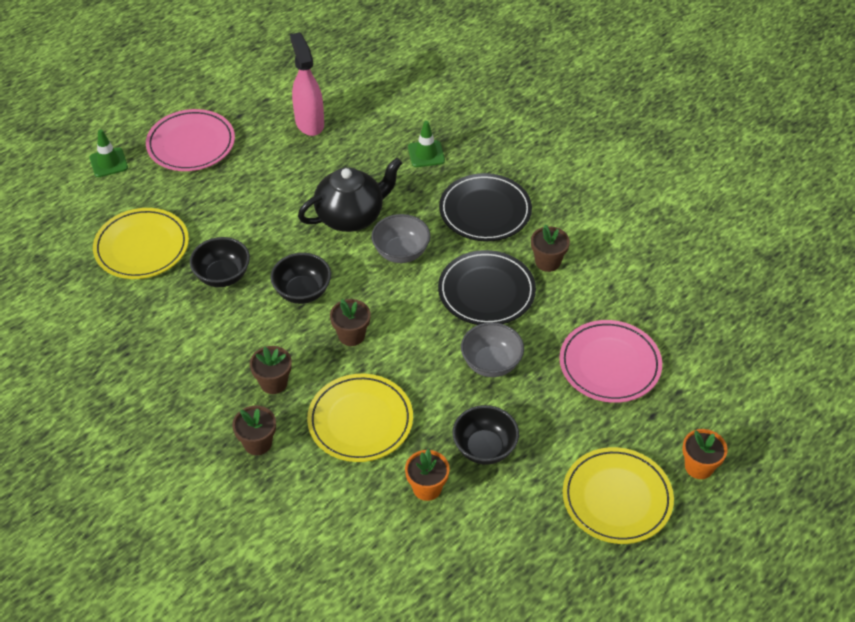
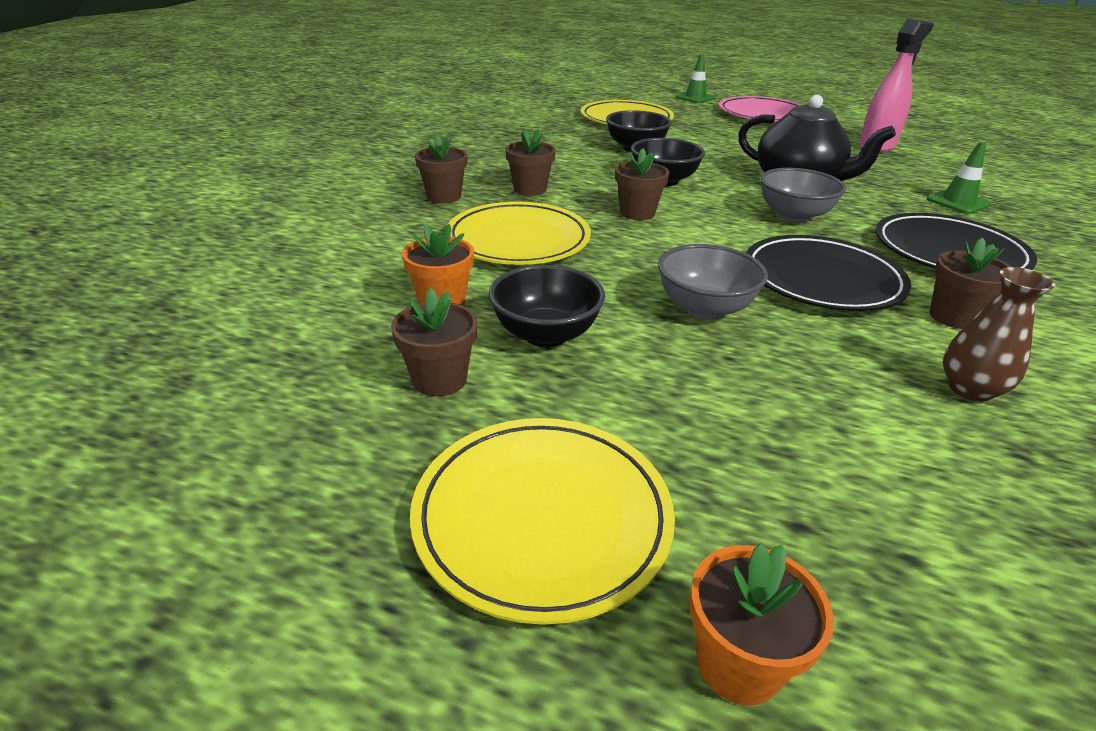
camera: 65 degrees right, 15 degrees down
pink plate [559,320,662,403] -> none
none -> brown flower pot [391,288,478,397]
none -> brown vase [943,267,1055,402]

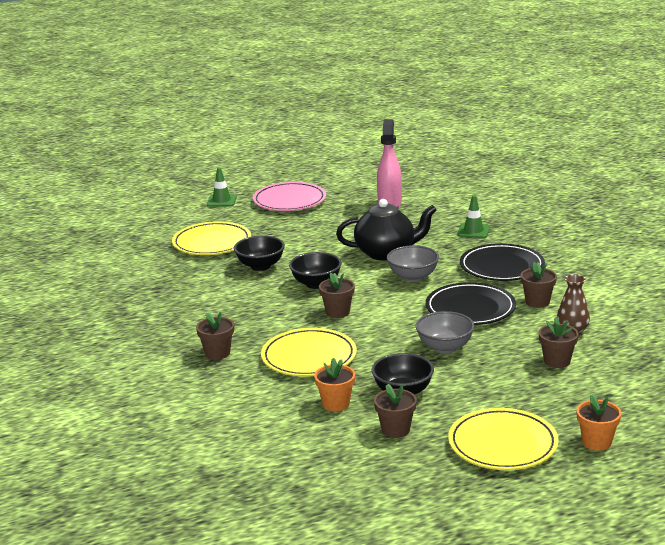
camera: 40 degrees left, 10 degrees down
brown flower pot [505,129,556,196] -> brown flower pot moved to [539,317,579,368]

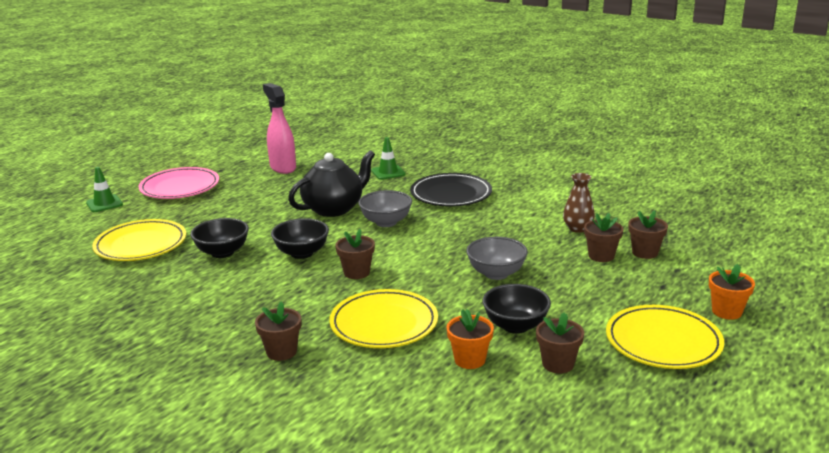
camera: 35 degrees left, 0 degrees up
black plate [426,282,516,325] -> none
brown flower pot [521,262,557,308] -> brown flower pot moved to [628,210,668,259]

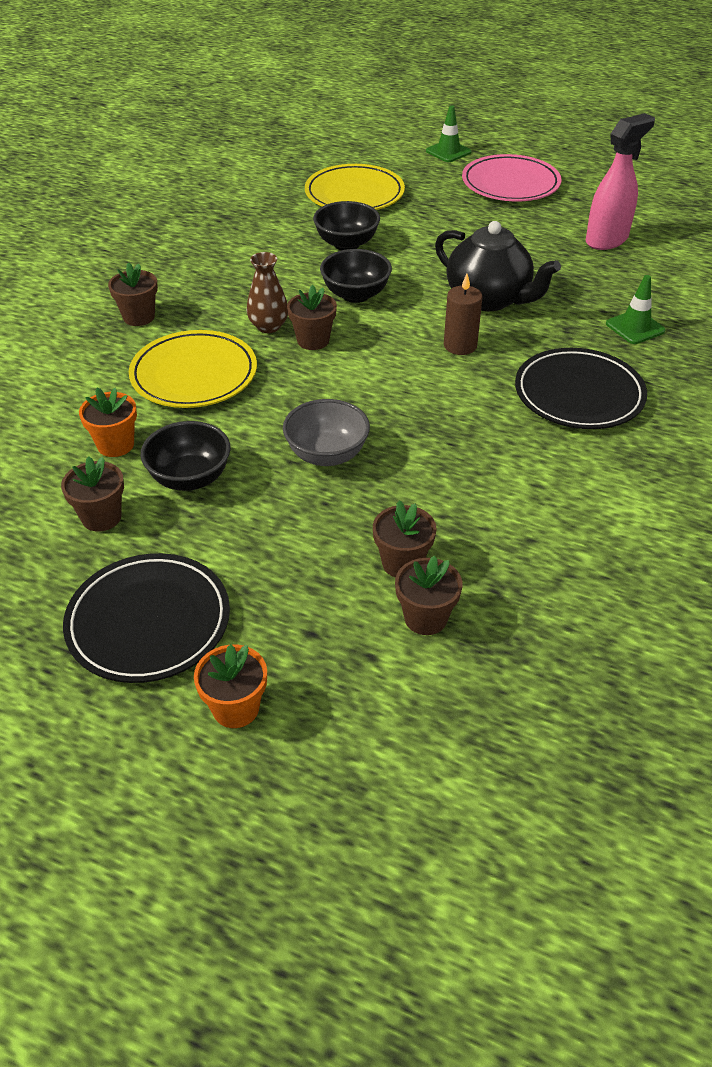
camera: 80 degrees right, 20 degrees up
grey bowl [359,190,412,227] -> brown candle [444,274,483,355]
brown vase [563,173,595,233] -> brown vase moved to [247,252,288,333]
yellow plate [606,305,724,369] -> black plate [63,553,230,683]

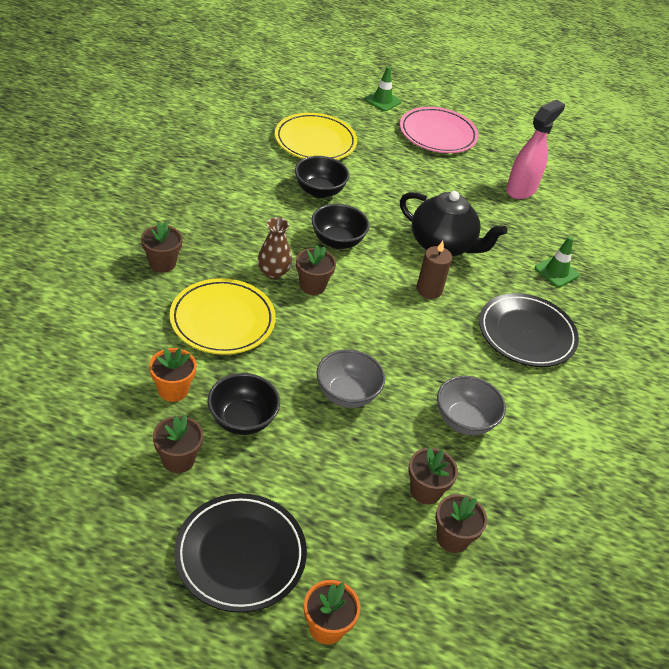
camera: 15 degrees left, 0 degrees up
none -> grey bowl [437,376,506,435]

